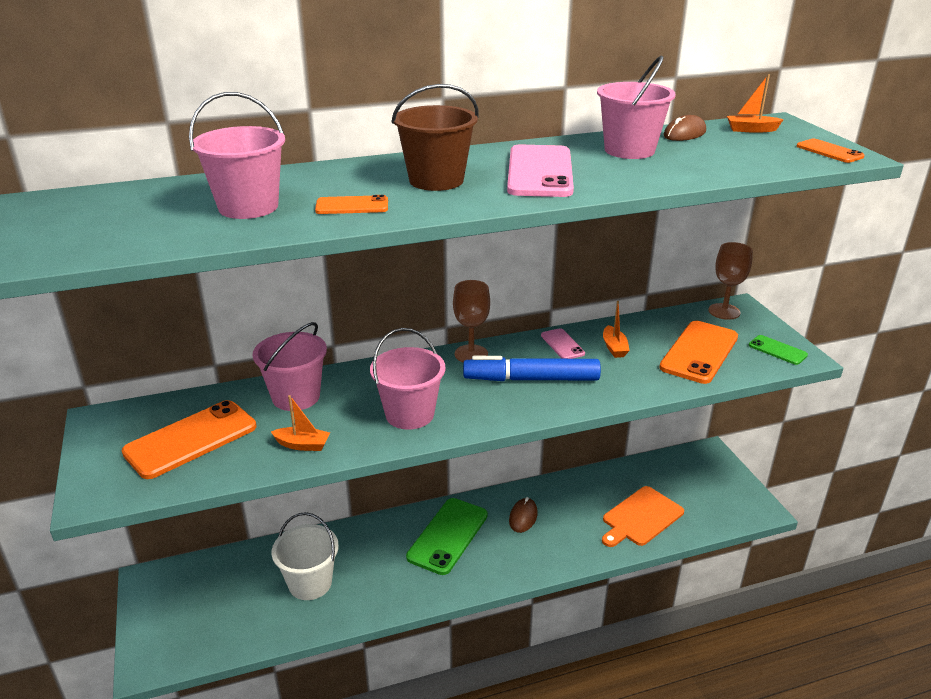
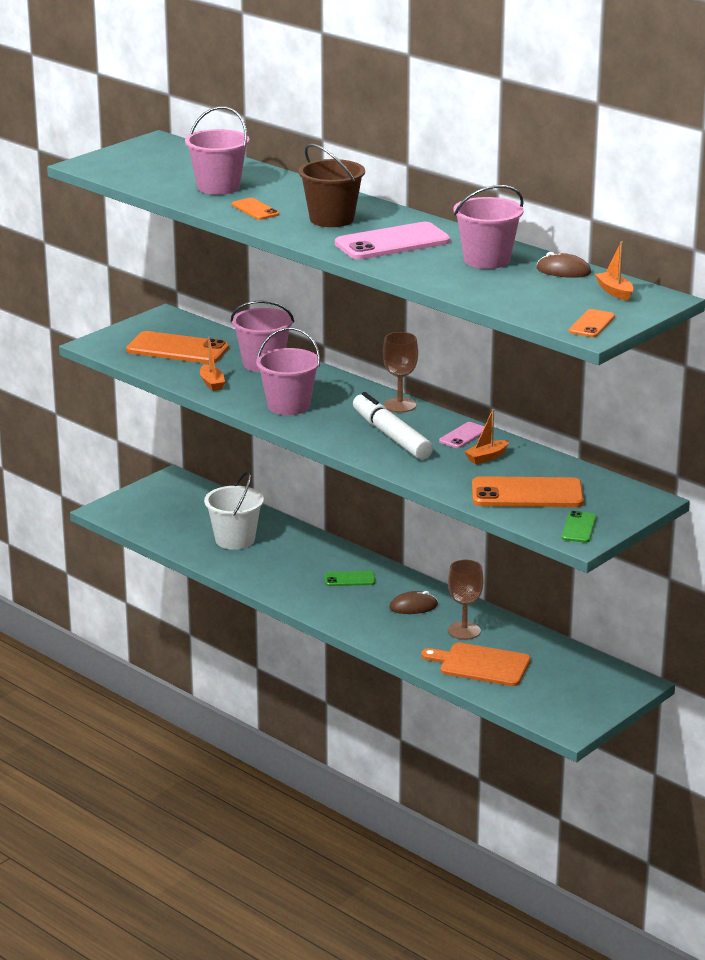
camera: 60 degrees right, 5 degrees down
green phone [406,498,488,575] -> green phone [325,571,375,586], size x0.51
blue marker [463,356,601,381] -> white marker [353,392,433,459]
brown goblet [708,242,753,320] -> brown goblet moved to [448,560,483,640]

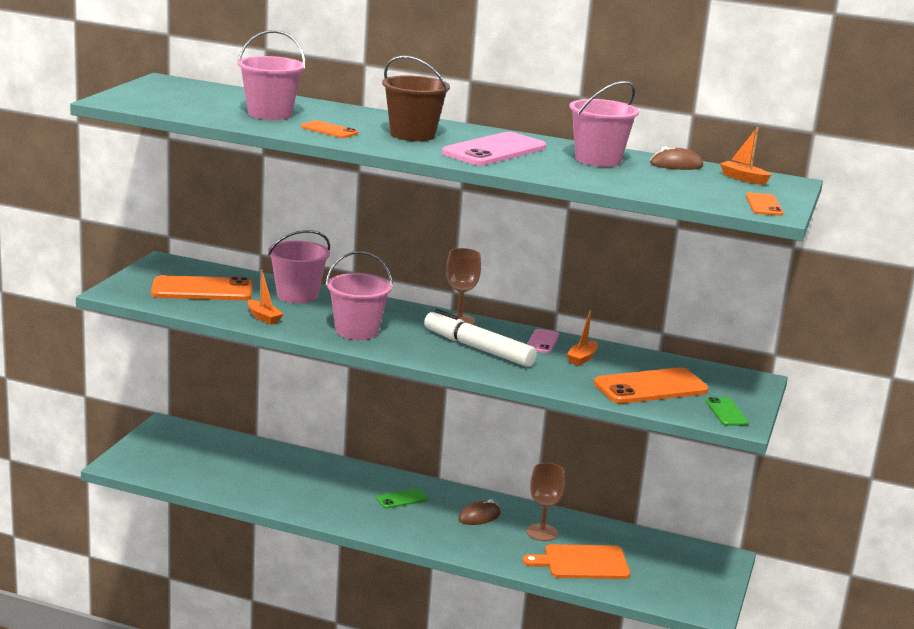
camera: 25 degrees left, 5 degrees down
white bucket [204,471,264,550] -> none

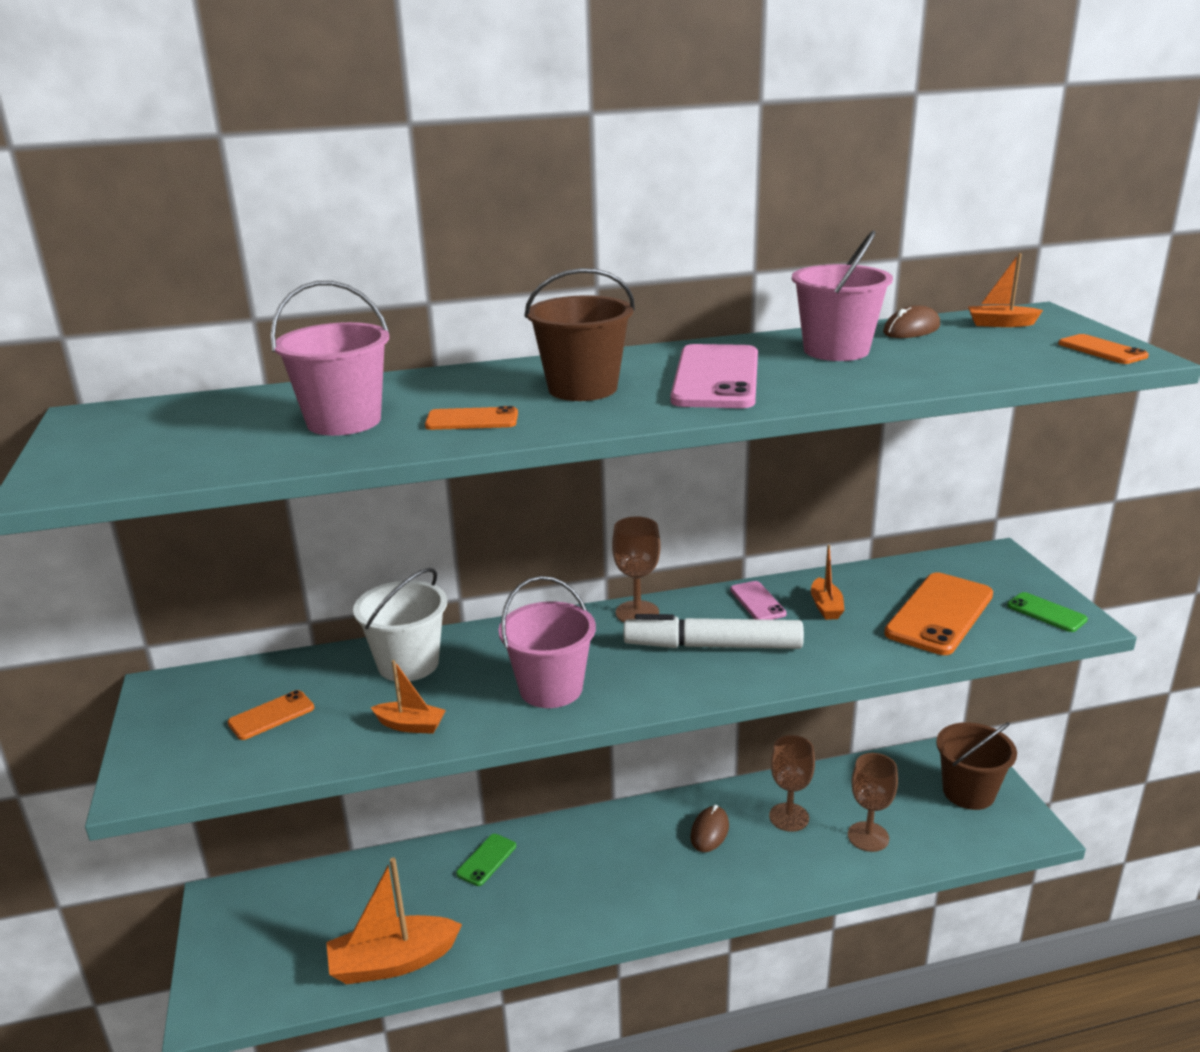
camera: 30 degrees left, 5 degrees up
orange phone [151,275,252,300] -> orange phone [227,690,314,740], size x0.51
pink bucket [268,230,330,303] -> white bucket [353,568,447,681]
green phone [376,488,428,508] -> green phone moved to [456,834,516,886]
orange cutting board [522,544,630,579] -> brown goblet [848,753,898,852]
none -> orange boat [326,858,462,984]
none -> brown bucket [936,722,1017,810]

